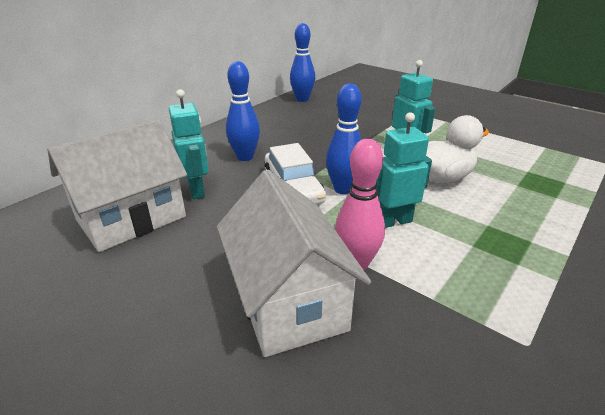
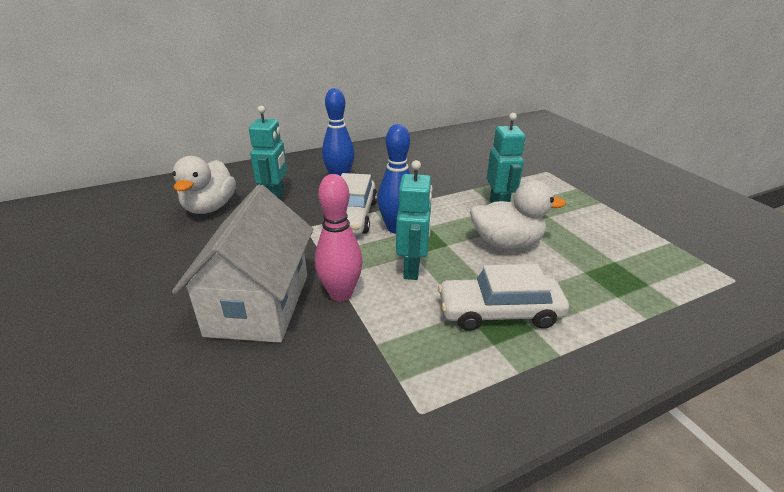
camera: 25 degrees right, 0 degrees up
white house [47,118,187,252] -> white duck [172,156,236,214]
blue bowling pin [290,23,315,102] -> none
turquoise robot [376,112,432,228] -> turquoise robot turned 90 degrees clockwise [396,160,433,280]
none -> white car [438,264,569,331]

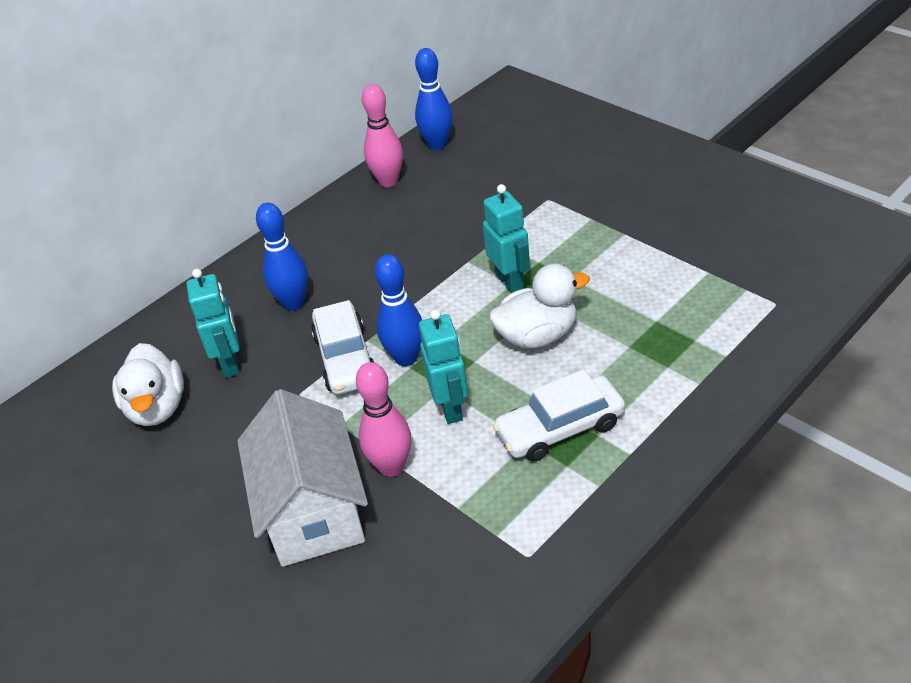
camera: 15 degrees left, 10 degrees up
none -> pink bowling pin [362,84,403,187]
none -> blue bowling pin [415,48,453,150]

